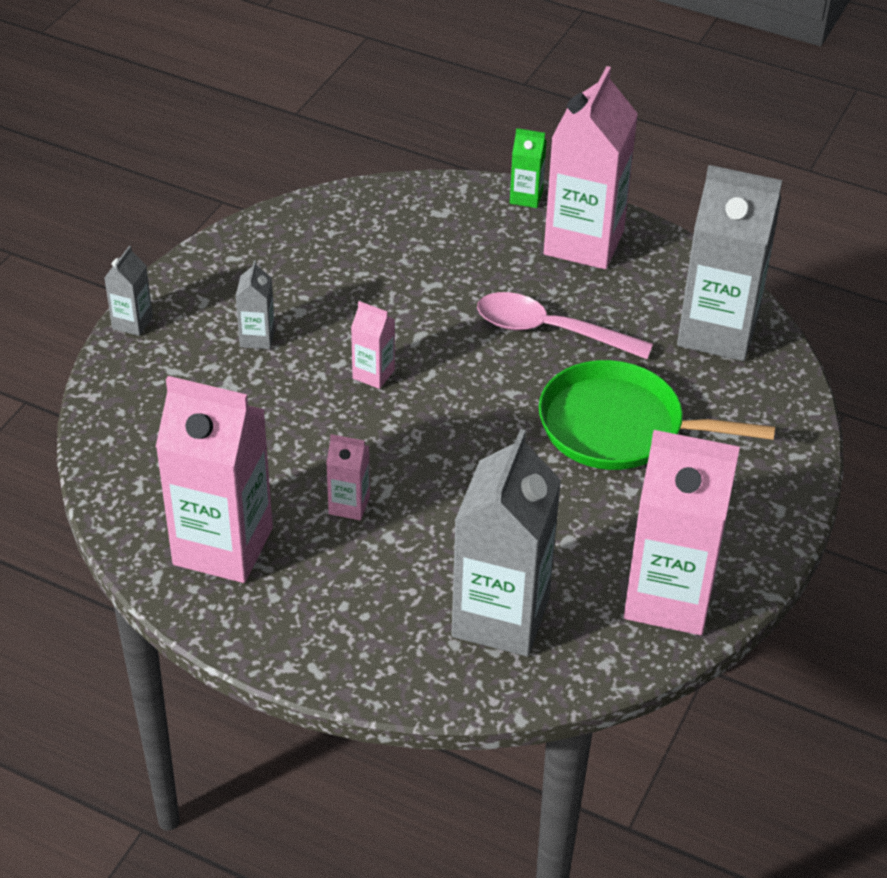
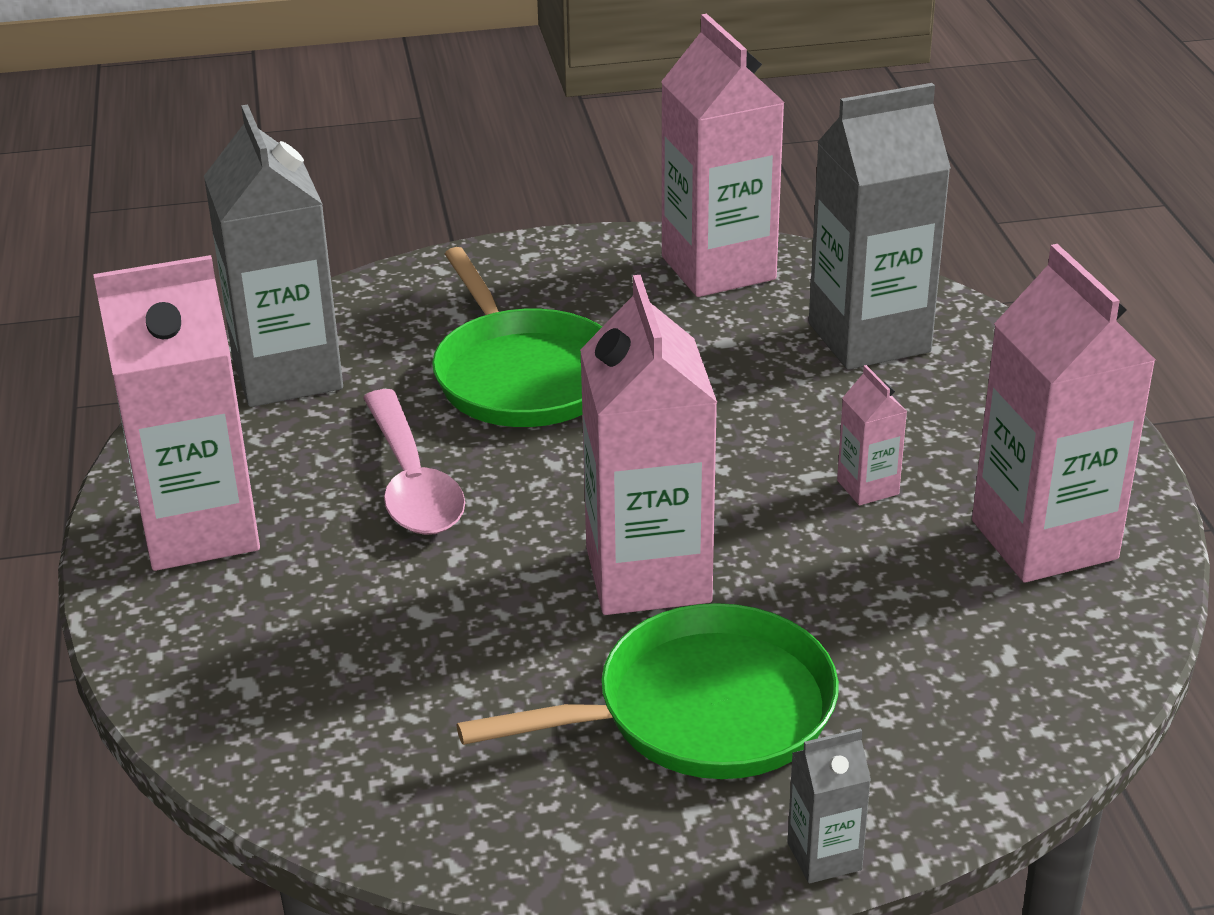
camera: 125 degrees left, 10 degrees down
grey carton [236,260,275,349] -> green pan [456,603,839,779]
pink carton [351,301,395,389] -> pink carton [580,275,717,615], size x2.25
green carton [510,128,547,208] -> none

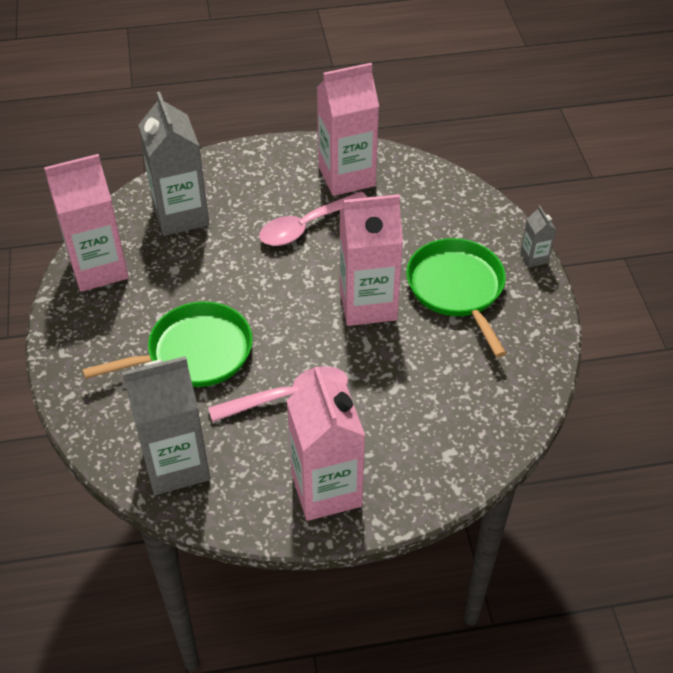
camera: 90 degrees left, 15 degrees up
pink carton [837,365,907,505] -> pink spoon [259,191,367,246]

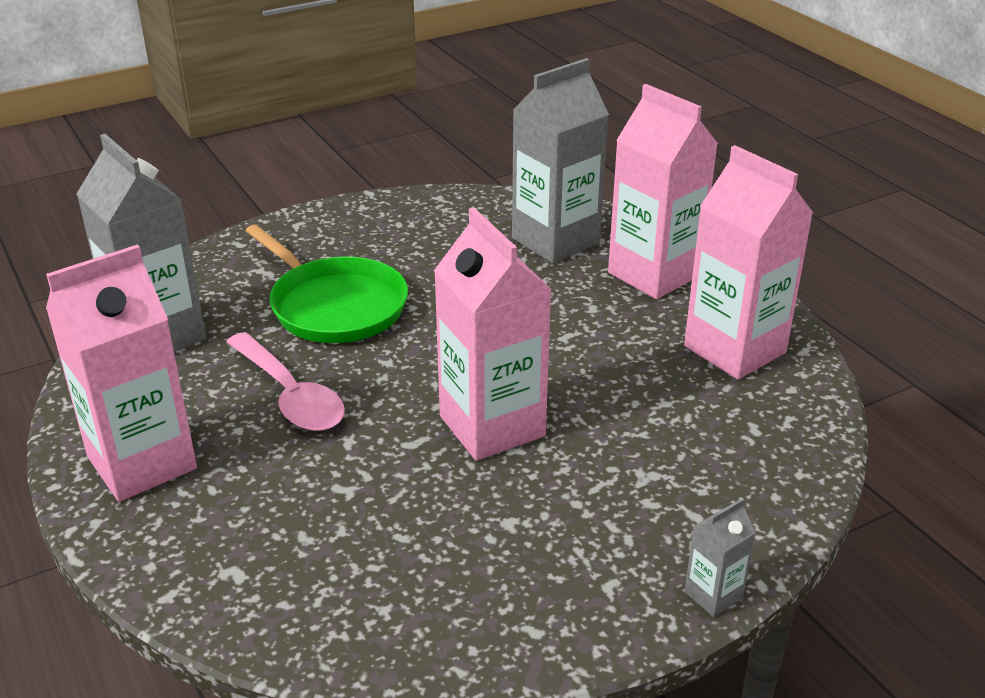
camera: 70 degrees right, 15 degrees down
pink carton [44,154,129,292] -> pink carton moved to [608,84,718,299]
pink spoon [259,191,367,246] -> none
green pan [406,238,507,357] -> none

